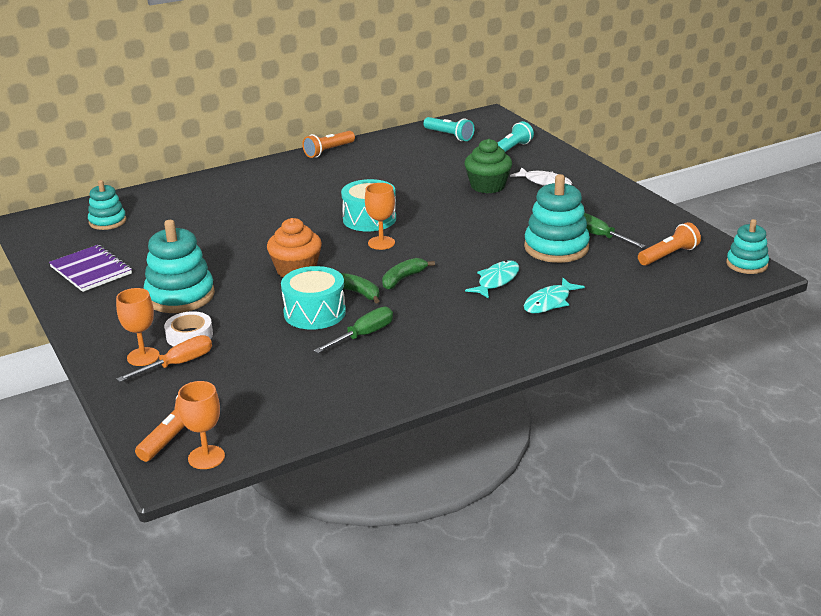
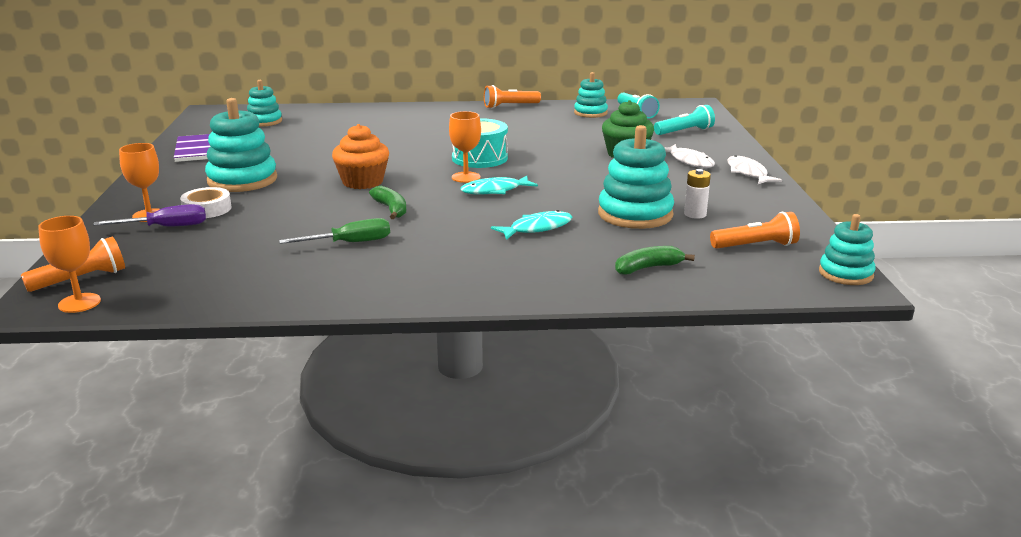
camera: 25 degrees right, 5 degrees down
orange screwdriver [117,335,212,382] -> purple screwdriver [93,204,206,227]
turquoise drum [281,266,346,330] -> none
green banana [382,258,435,290] -> green banana moved to [615,246,695,274]
turquoise fish [524,278,585,313] -> turquoise fish moved to [461,176,538,195]
green screwdriver [584,213,645,248] -> white battery [684,169,711,219]
none -> turquoise stacking toy [574,72,608,118]
none -> white fish [727,155,782,184]

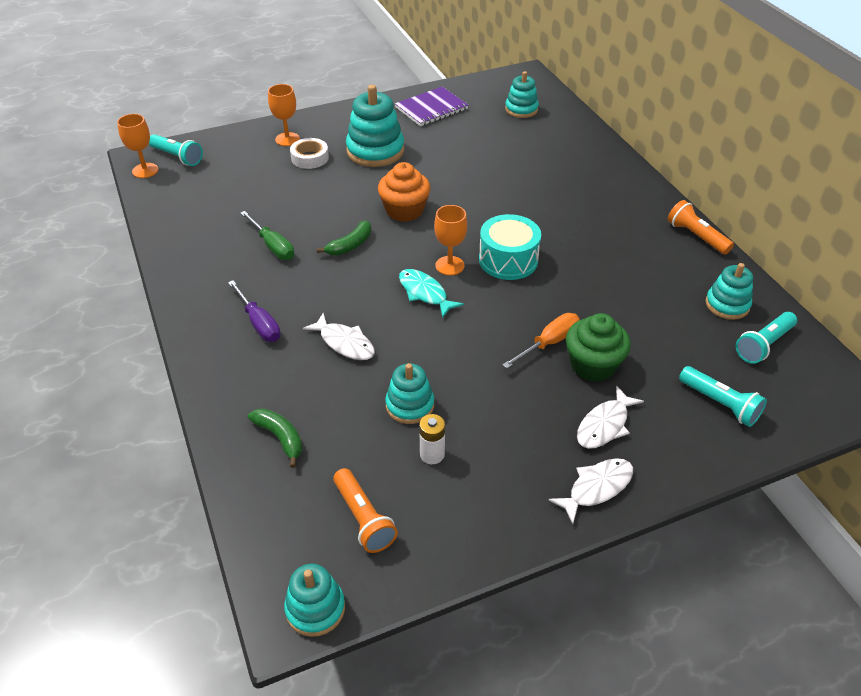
camera: 70 degrees right, 20 degrees up
orange flashlight [21,236,125,292] -> turquoise flashlight [149,134,203,166]
purple screwdriver [93,204,206,227] -> purple screwdriver moved to [228,280,280,342]
turquoise fish [491,210,572,240] -> white fish [303,313,375,360]
turquoise stacking toy [598,125,674,229] -> turquoise stacking toy [385,363,434,424], size x0.61
none -> orange screwdriver [503,313,580,369]

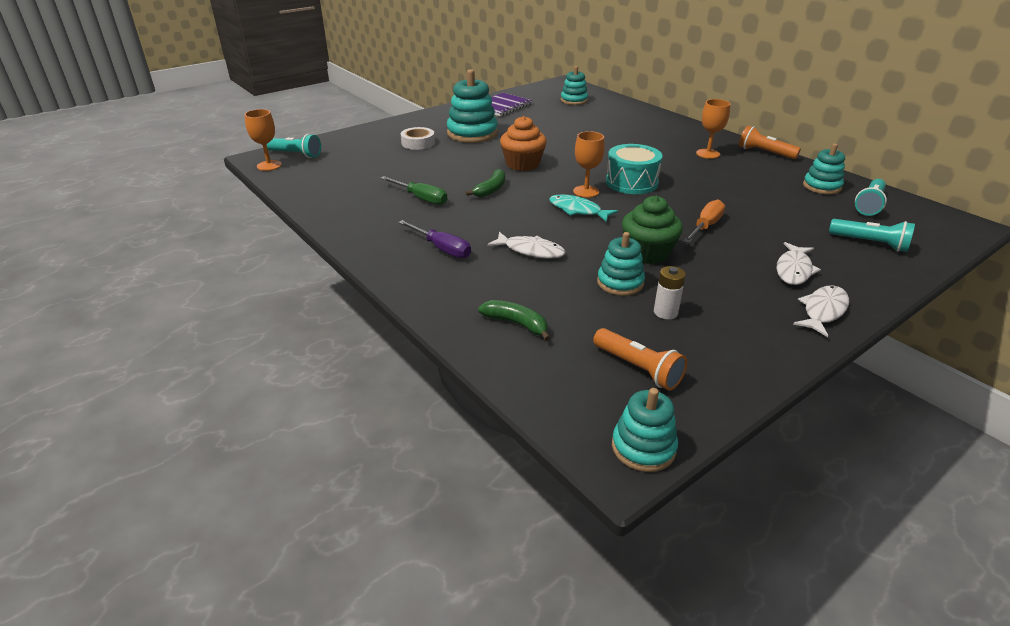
camera: 15 degrees left, 10 degrees down
orange goblet [268,84,300,146] -> orange goblet moved to [696,99,730,159]
green cupcake [566,313,631,381] -> green cupcake moved to [622,196,683,264]

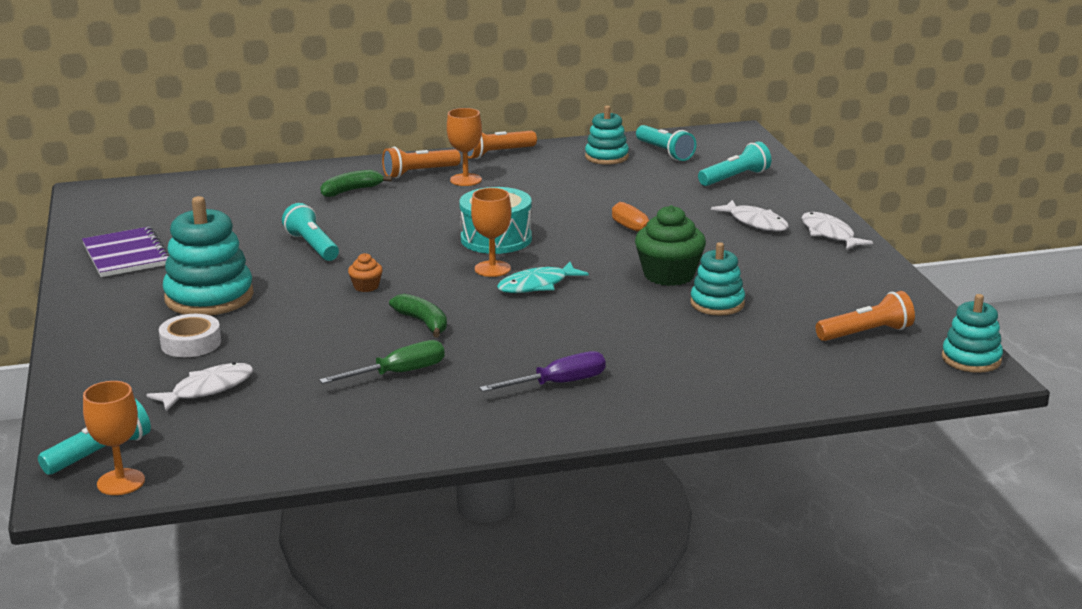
camera: 65 degrees left, 10 degrees down
green banana [478,300,550,341] -> green banana moved to [320,170,392,197]
white fish [487,232,566,258] -> white fish moved to [146,362,253,411]
orange cupcake [500,116,547,171] -> orange cupcake [348,253,383,292], size x0.48
turquoise stacking toy [561,66,588,105] -> none
white battery [654,266,686,319] -> none
none -> turquoise flashlight [282,203,339,261]
none -> orange flashlight [382,147,461,178]

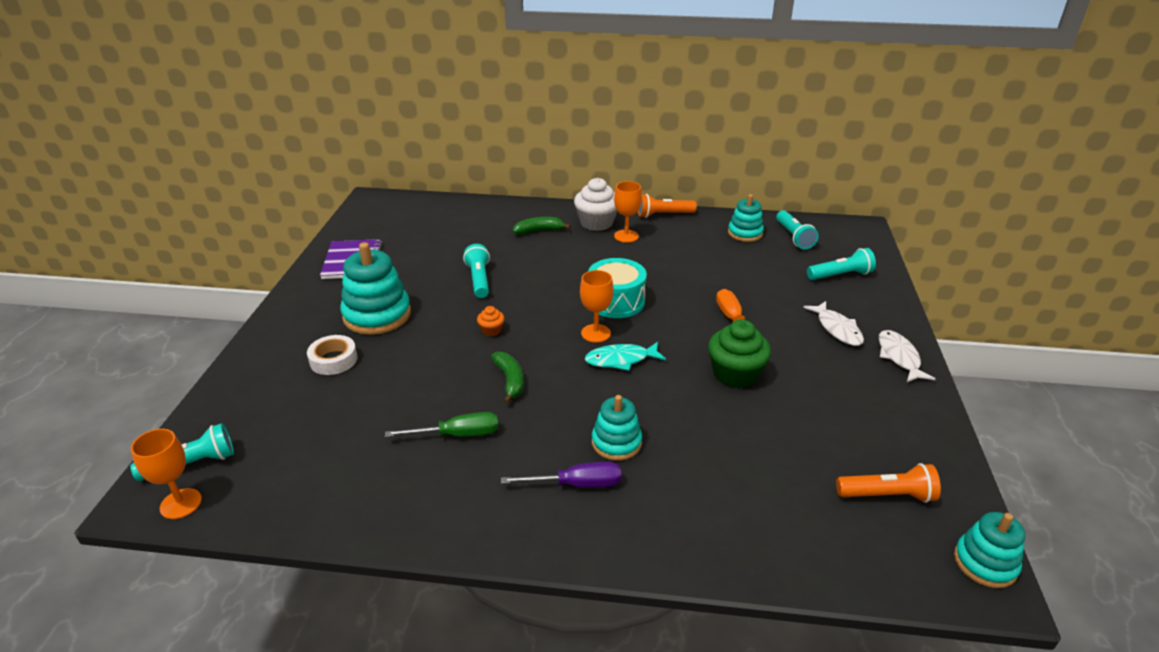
camera: 20 degrees right, 10 degrees up
white fish [146,362,253,411] -> none
orange flashlight [382,147,461,178] -> white cupcake [574,178,617,231]
turquoise stacking toy [690,242,745,316] -> turquoise stacking toy moved to [592,395,642,461]

